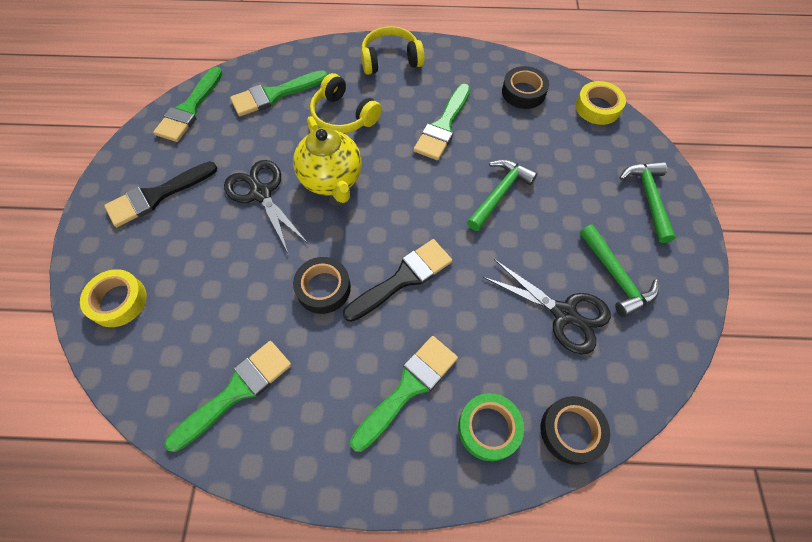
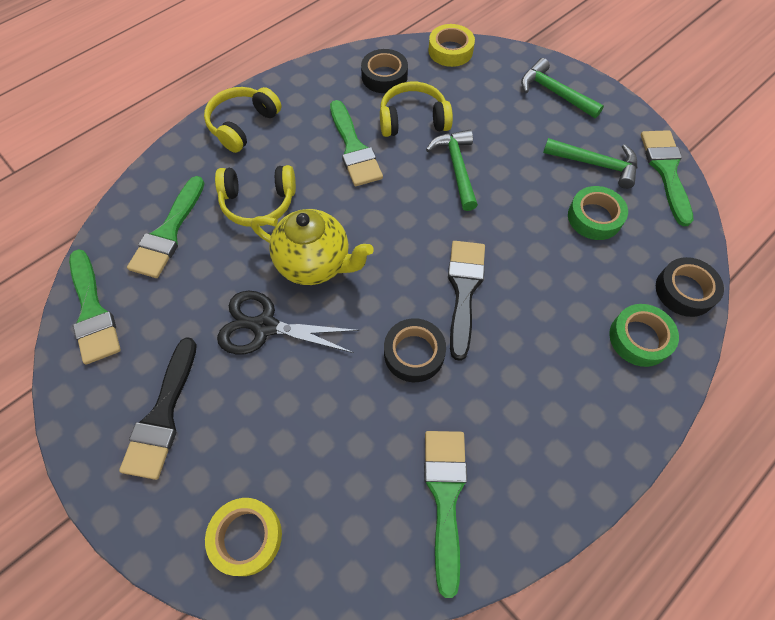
camera: 45 degrees left, 0 degrees up
green brush [350,336,458,452] -> green brush moved to [641,130,694,226]
black scissors [483,259,611,354] -> green tape [568,186,628,240]
none -> yellow headphones [380,82,453,137]

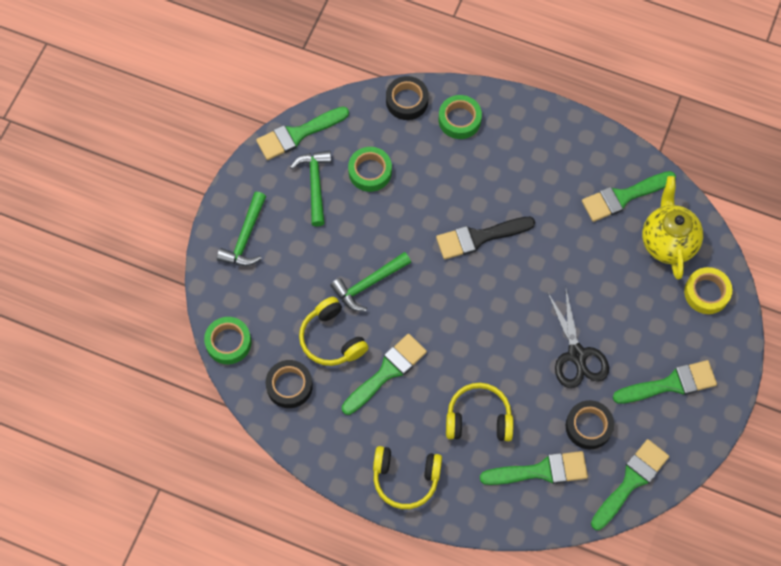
camera: 115 degrees left, 5 degrees up
black brush [119,337,197,480] -> green brush [613,360,717,404]
yellow headphones [215,165,296,227] -> yellow headphones turned 60 degrees counterclockwise [446,383,513,441]
yellow teapot [251,209,374,285] -> yellow teapot moved to [642,176,703,280]
black tape [384,318,446,382] -> black tape moved to [566,400,614,449]
yellow tape [428,24,475,67] -> green tape [204,317,251,364]

